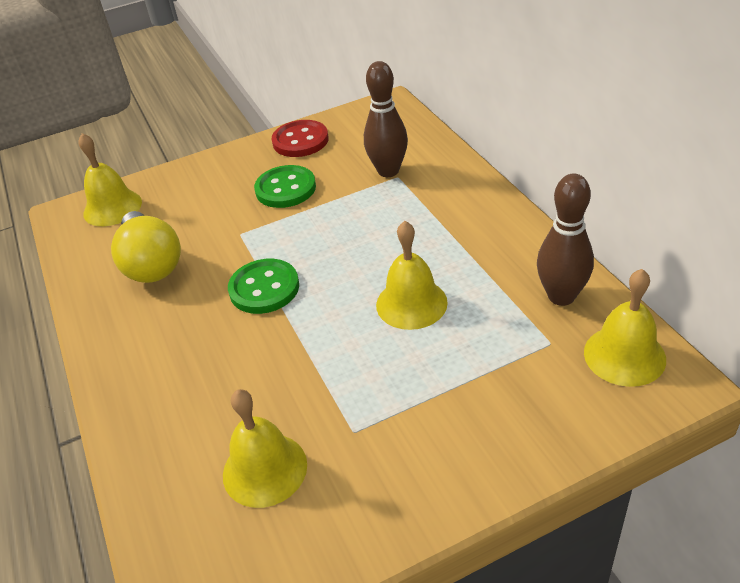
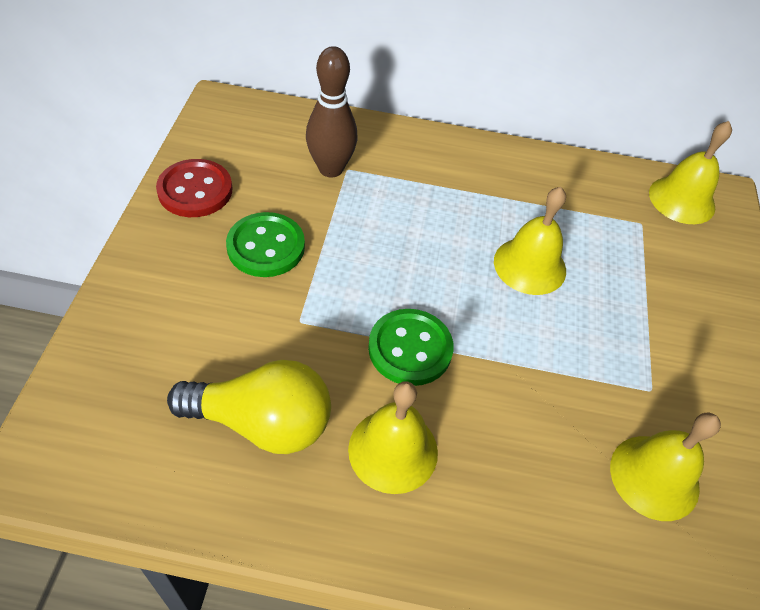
camera: 65 degrees left, 10 degrees up
yellow bell [78,133,142,226] -> yellow bell moved to [348,381,438,494]
brown bowling pin [537,174,594,306] -> none

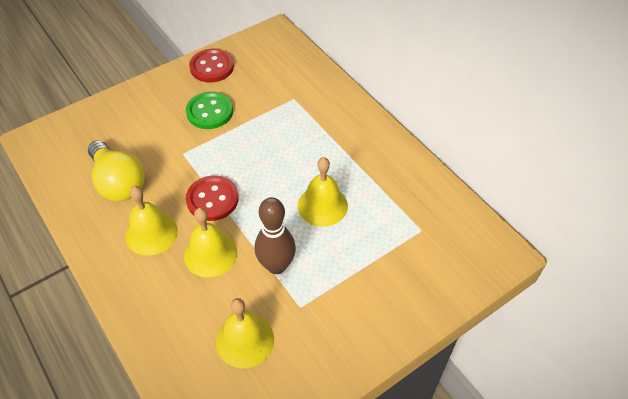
camera: 50 degrees right, 0 degrees up
brown bowling pin [306,46,358,177] -> brown bowling pin moved to [255,197,296,274]
green button [368,309,454,386] -> red button [186,175,239,221]
yellow bell [649,121,732,224] -> yellow bell moved to [184,208,237,277]

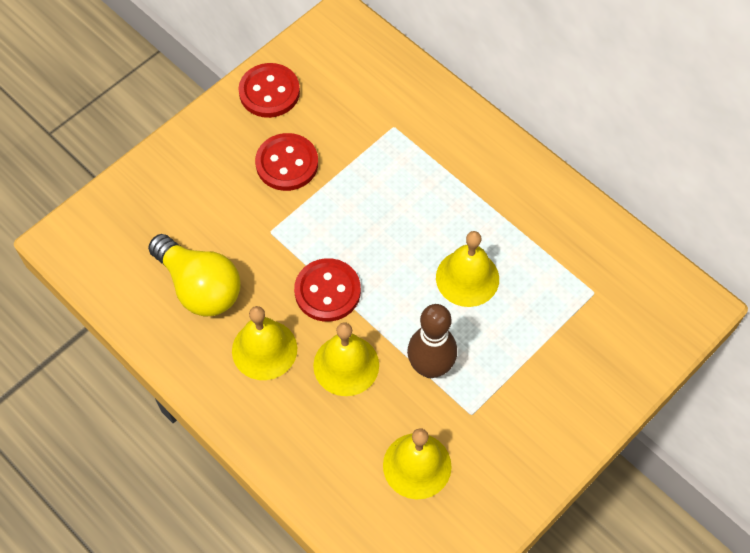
camera: 10 degrees left, 10 degrees up
green button [186,91,233,129] -> red button [255,133,318,191]

